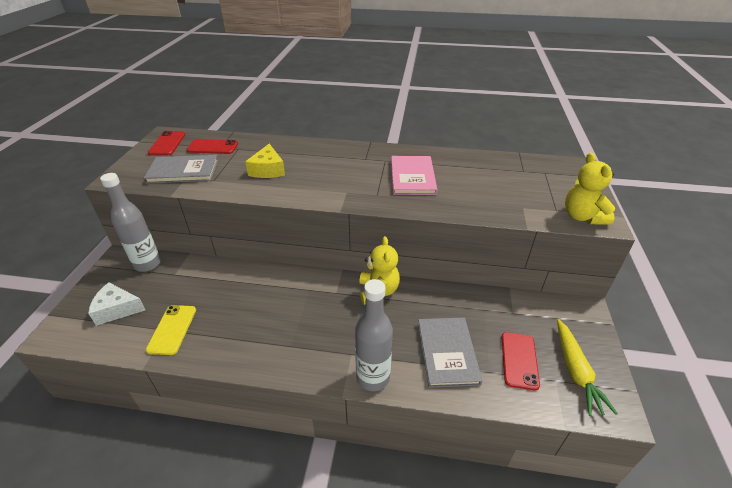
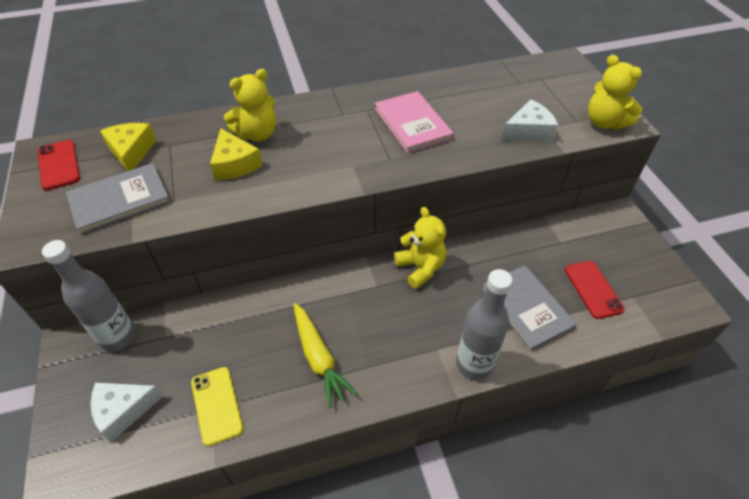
camera: 25 degrees left, 10 degrees up
red phone [186,139,238,154] -> yellow cheese [100,123,157,171]
yellow carrot [557,319,618,416] -> yellow carrot moved to [294,303,358,408]
none -> yellow teddy bear [224,69,276,141]
none -> white cheese [502,99,558,142]

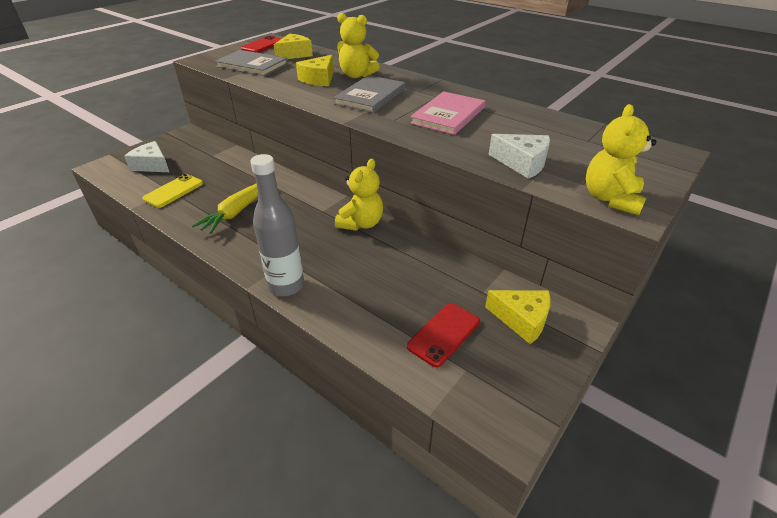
camera: 55 degrees right, 10 degrees down
grey bottle [42,240,136,352] -> none
grey book [482,265,577,351] -> grey book moved to [333,75,406,113]
none -> yellow cheese [485,290,551,344]

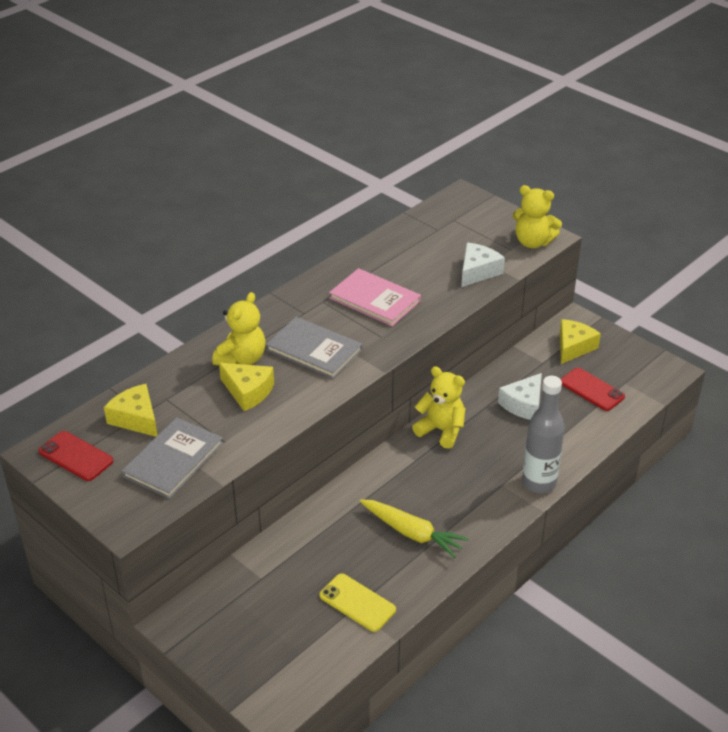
camera: 85 degrees left, 0 degrees up
white cheese [124,141,169,172] -> white cheese moved to [498,373,542,420]

